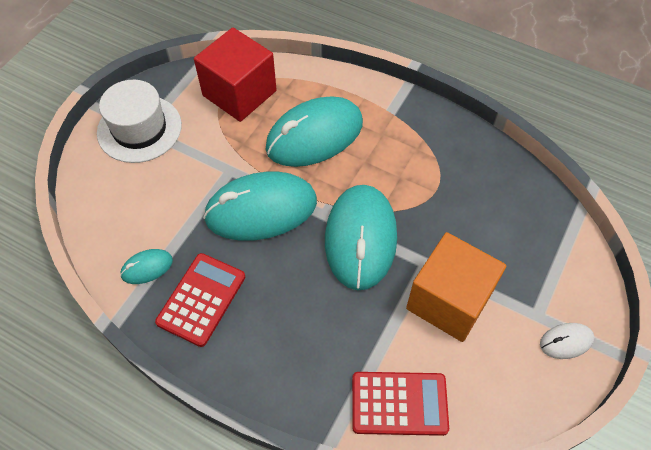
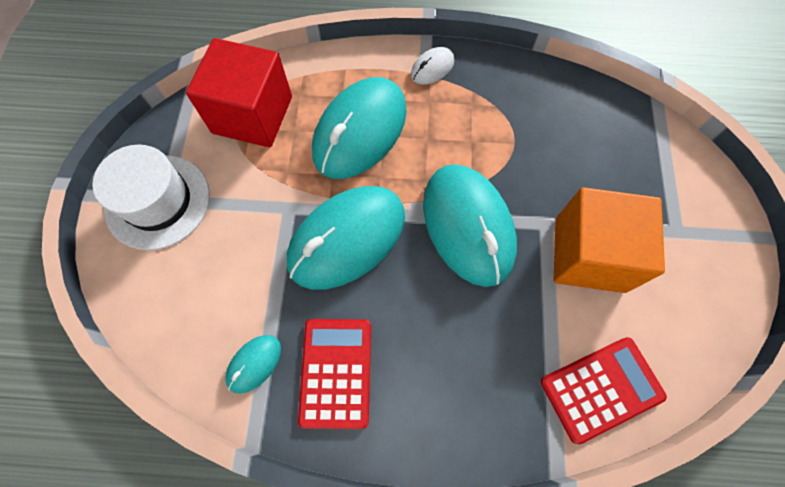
camera: 25 degrees left, 10 degrees up
white mouse [540,323,594,359] -> white mouse moved to [411,47,455,85]

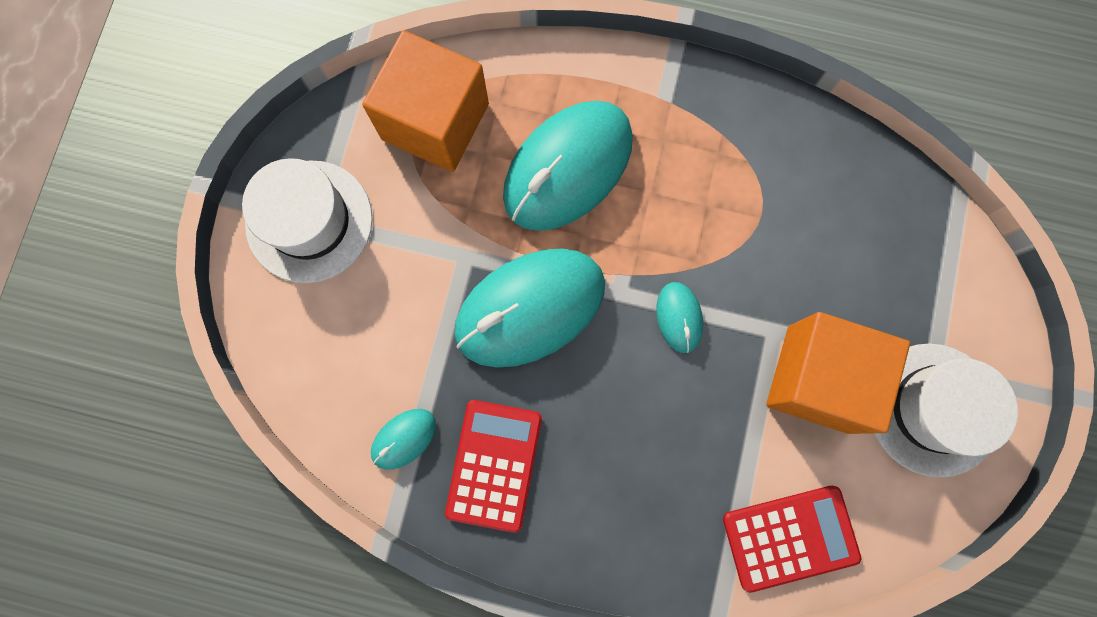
camera: 10 degrees right, 10 degrees up
red cube [186,38,292,147] -> orange cube [362,30,489,172]
white mouse [411,47,455,85] -> none
turquoise mouse [423,164,517,287] -> turquoise mouse [656,282,703,353], size x0.45
none -> white hat [874,344,1018,478]

